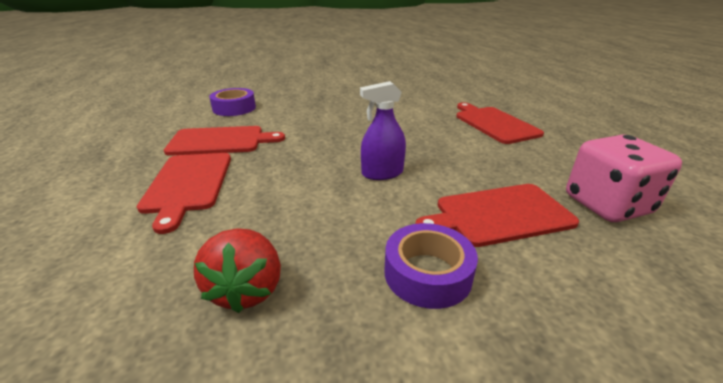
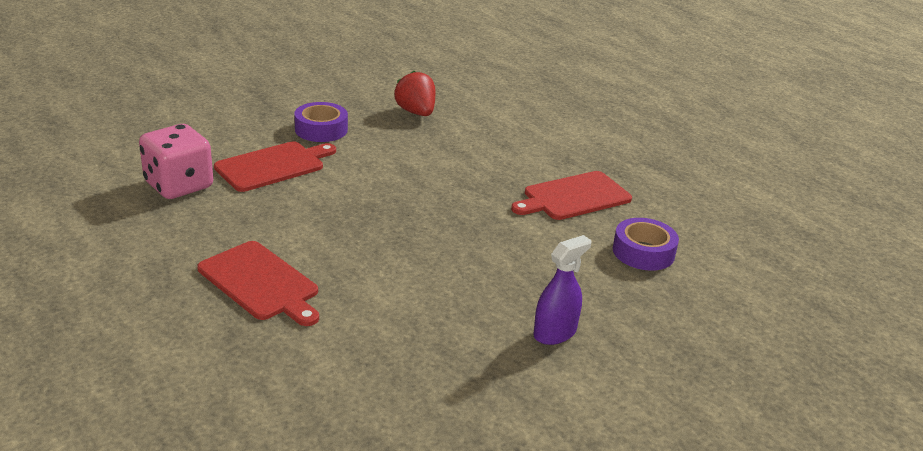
camera: 155 degrees right, 0 degrees up
red cutting board [137,153,231,234] -> none
purple spray bottle [360,81,406,180] -> purple spray bottle moved to [534,235,592,345]

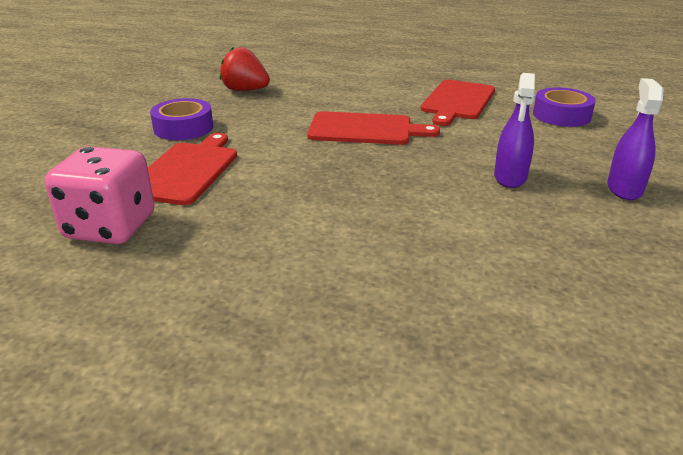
camera: 35 degrees left, 0 degrees up
red cutting board [197,241,319,326] -> red cutting board moved to [307,111,440,145]
none -> purple spray bottle [494,73,535,188]

